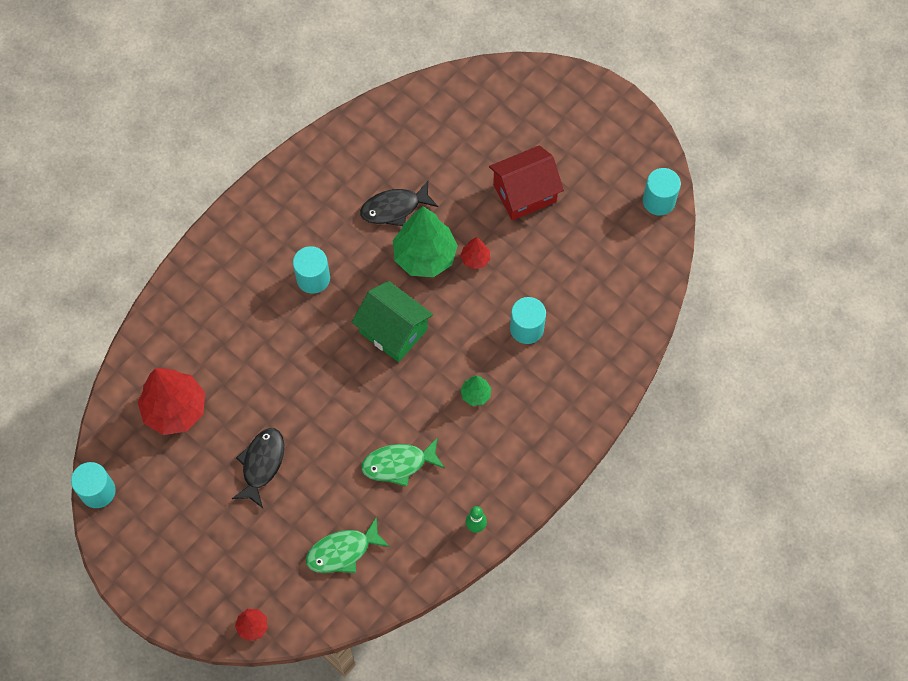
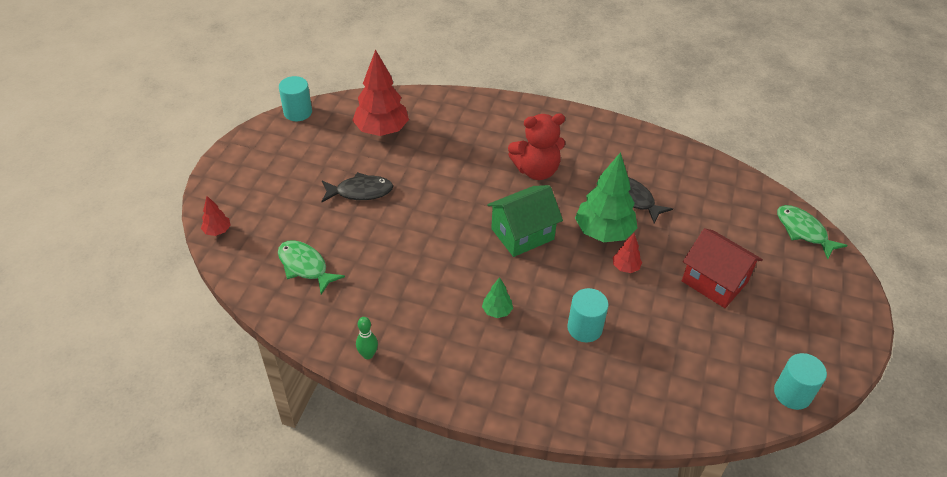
camera: 65 degrees right, 20 degrees down
turquoise cylinder [293,246,330,294] -> red teddy bear [508,113,565,180]
green house [352,281,433,362] -> green house turned 45 degrees clockwise [487,185,563,257]
green fish [361,437,444,487] -> green fish moved to [777,205,848,259]

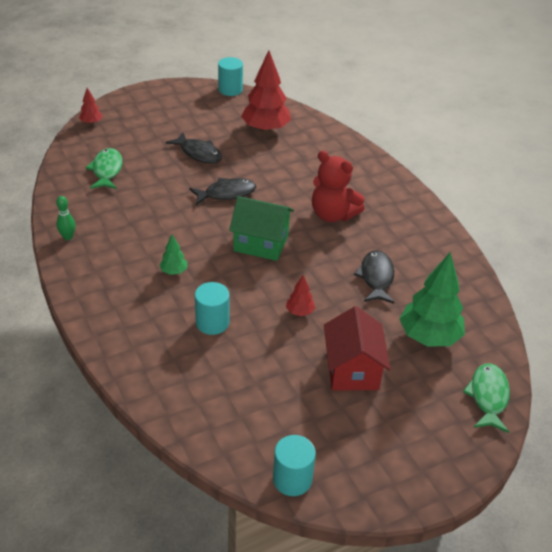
camera: 45 degrees right, 5 degrees down
green tree [575,152,638,242] -> green tree moved to [399,252,465,347]
none -> black fish [189,178,256,205]

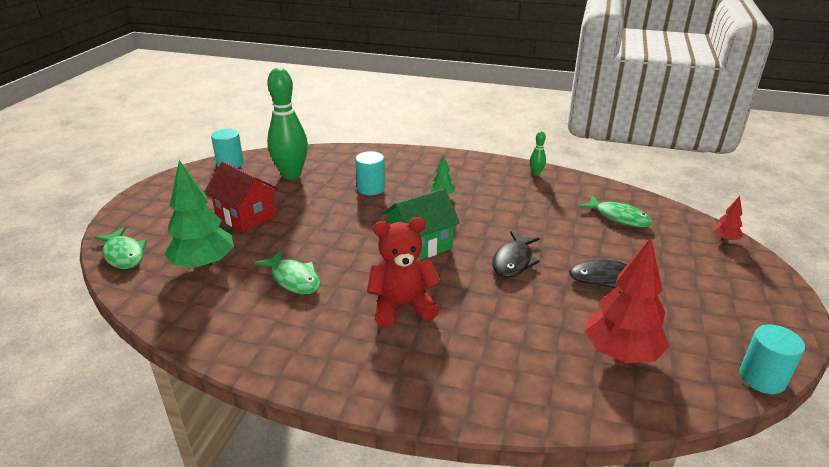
camera: 135 degrees right, 10 degrees down
red tree [286,275,315,316] -> none
black fish [354,250,394,304] -> green fish [255,250,321,294]
none -> green bowling pin [267,68,308,179]

